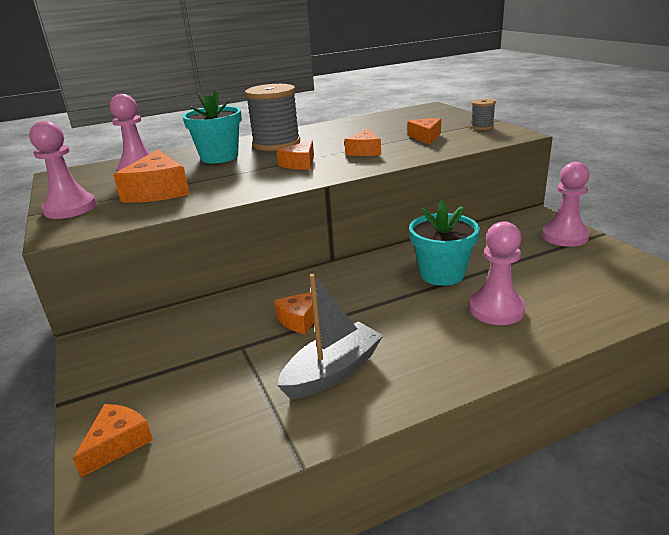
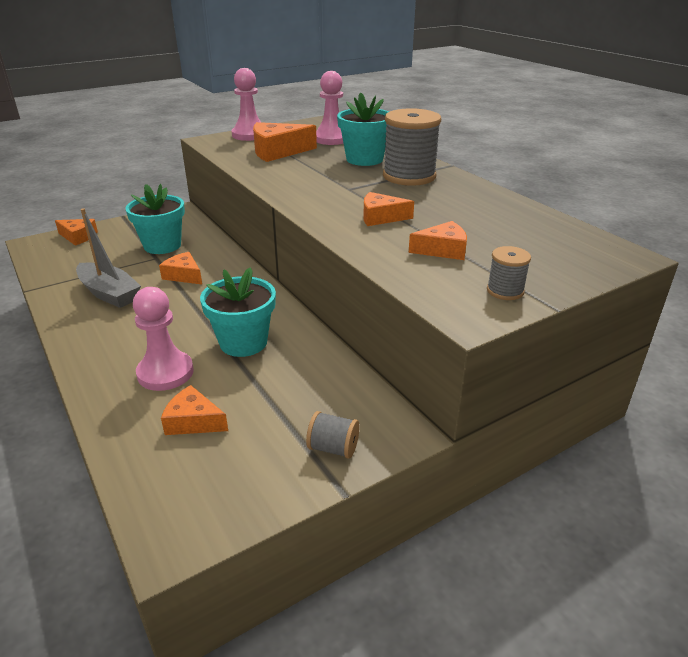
camera: 80 degrees right, 5 degrees up
orange cheese [277,140,314,170] -> orange cheese moved to [161,385,228,435]
pink pawn [542,162,590,247] -> grey spool [306,411,360,459]
none -> turquoise flower pot [125,184,185,254]

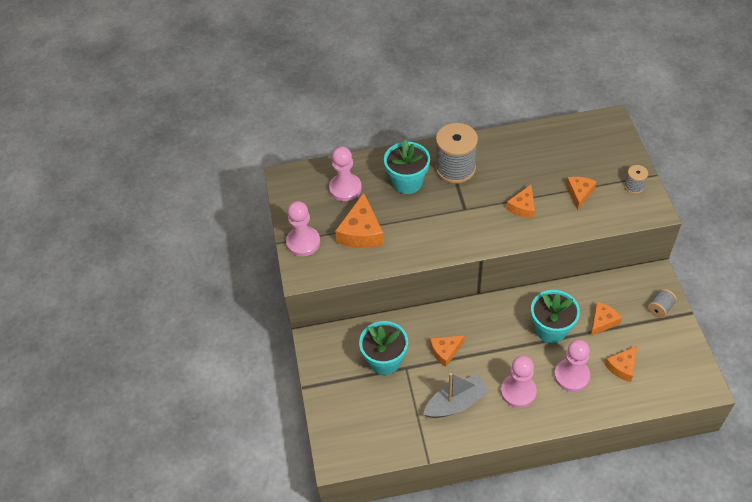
camera: 65 degrees left, 20 degrees up
orange cheese [55,219,98,246] -> orange cheese moved to [591,302,622,336]
none -> pink pawn [501,356,537,408]

